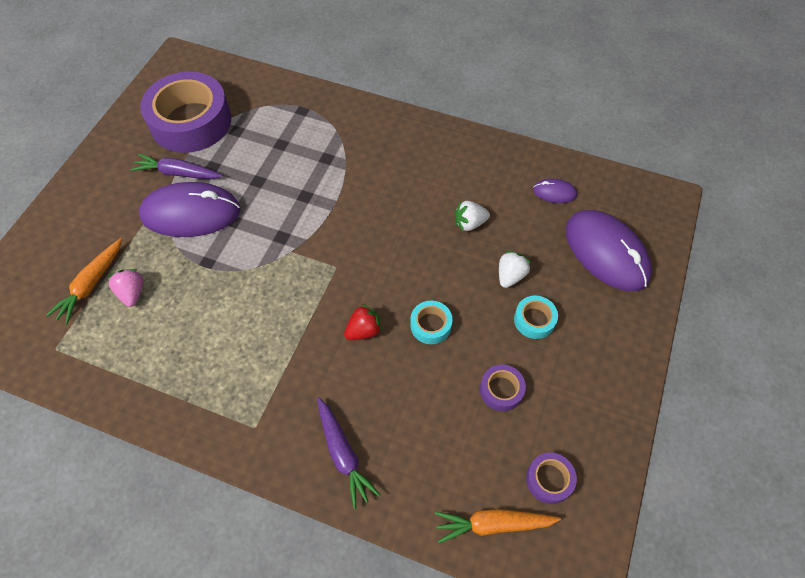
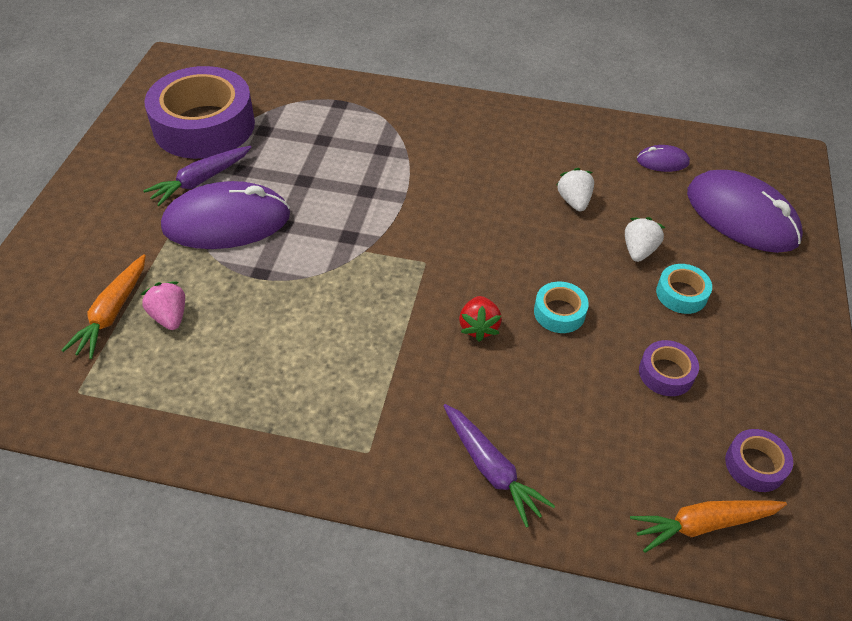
camera: 10 degrees left, 10 degrees down
purple carrot [130,153,223,179] -> purple carrot turned 45 degrees counterclockwise [143,146,252,206]
red strawberry [344,304,383,340] -> red strawberry turned 135 degrees clockwise [459,296,502,342]
white strawberry [455,200,490,231] -> white strawberry turned 105 degrees clockwise [557,168,594,211]

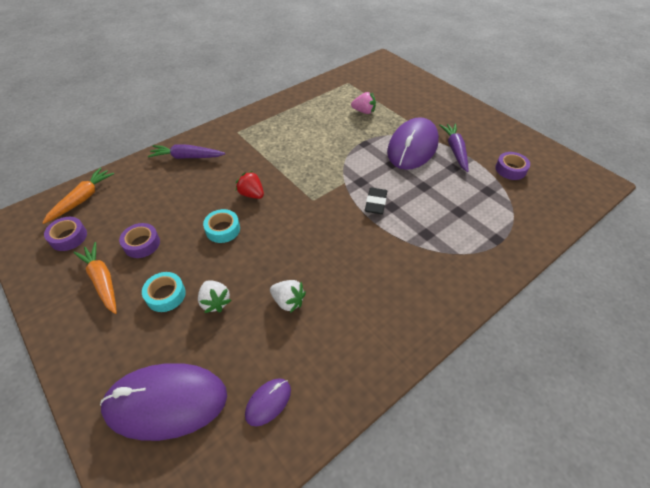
camera: 130 degrees right, 0 degrees up
orange carrot [61,254,146,359] -> orange carrot moved to [73,242,117,314]
purple tape [144,66,255,159] -> purple tape [495,152,530,180], size x0.43
none -> black eraser [365,188,387,214]

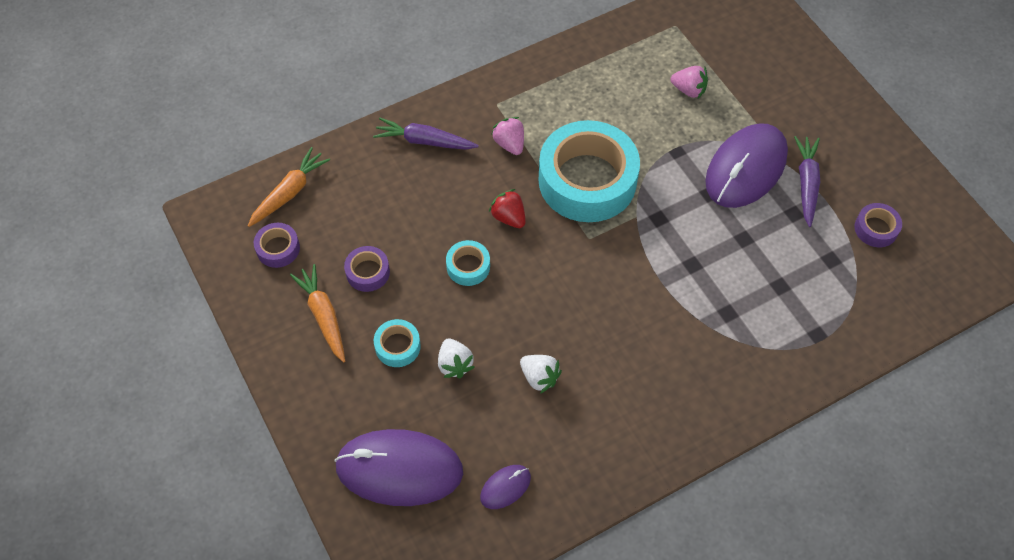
camera: 10 degrees right, 10 degrees up
black eraser [365,188,387,214] -> none
none -> pink strawberry [491,117,524,155]
none -> turquoise tape [538,120,640,222]

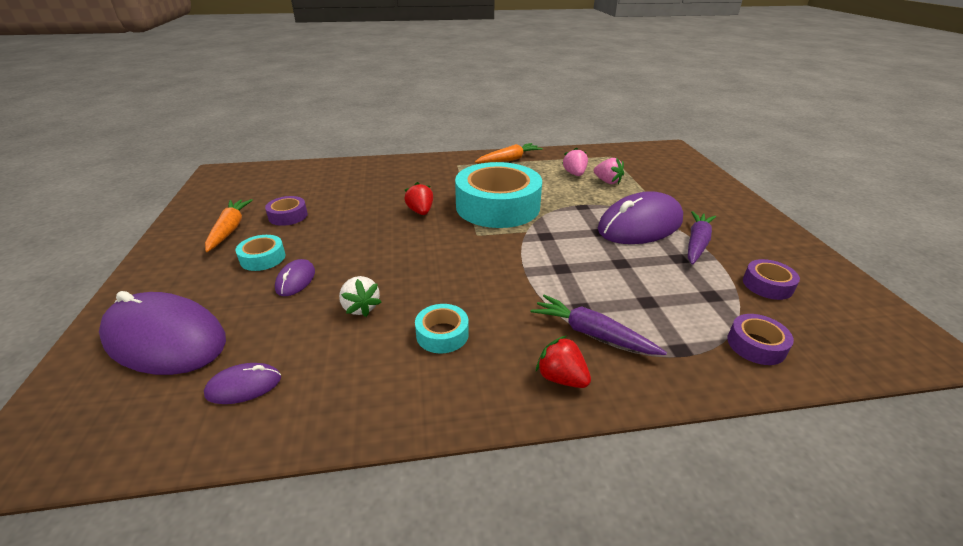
camera: 20 degrees right, 25 degrees down
orange carrot [248,147,330,227] -> orange carrot moved to [475,143,543,163]
purple tape [254,223,300,268] -> purple tape moved to [727,314,794,365]
purple carrot [373,118,479,150] -> purple carrot moved to [531,295,667,355]
white strawberry [438,338,475,378] -> purple mouse [275,259,315,296]
turquoise tape [446,240,490,286] -> turquoise tape moved to [415,304,469,353]
pink strawberry [491,117,524,155] -> pink strawberry moved to [562,147,588,176]
none -> red strawberry [536,336,591,388]

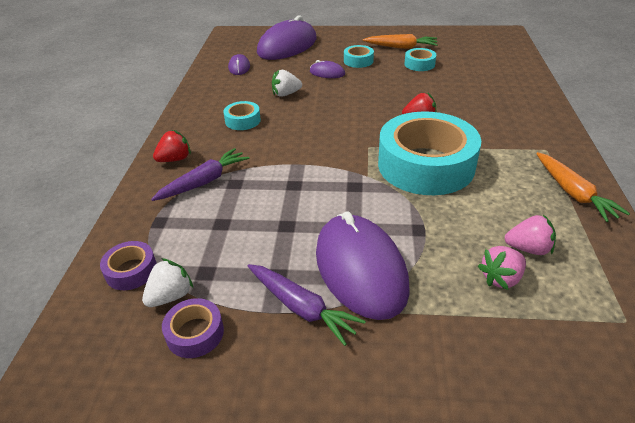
camera: 105 degrees right, 5 degrees up
purple tape [265,196,308,226] -> turquoise tape [404,48,436,71]
none -> white strawberry [142,258,193,307]

